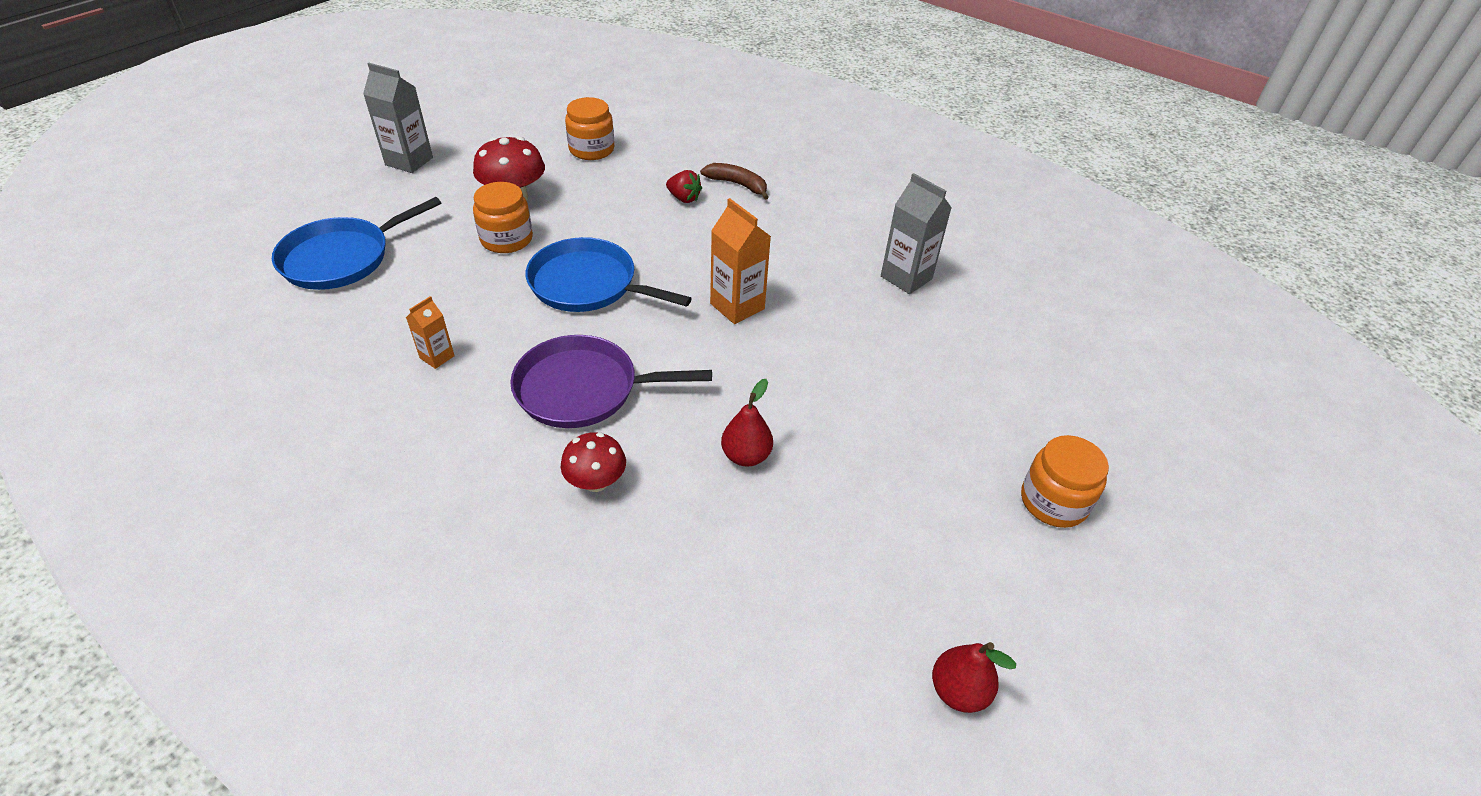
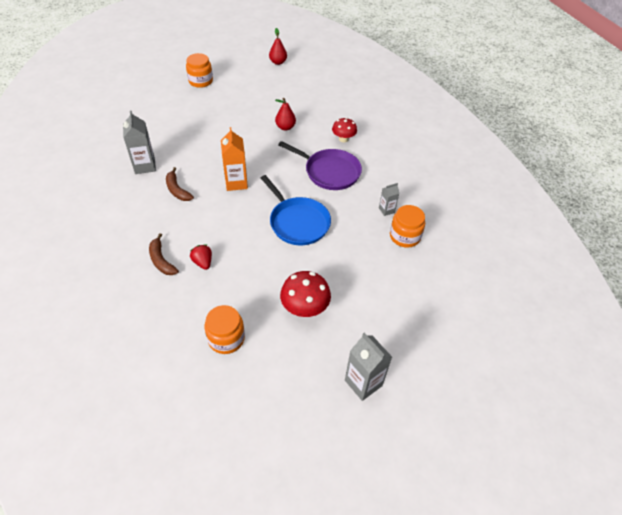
camera: 150 degrees left, 5 degrees up
blue pan [272,197,441,290] -> none
orange carton [406,296,455,369] -> grey carton [379,183,399,216]
orange jar [473,182,533,253] -> orange jar moved to [390,205,425,248]
none -> brown banana [166,167,194,201]

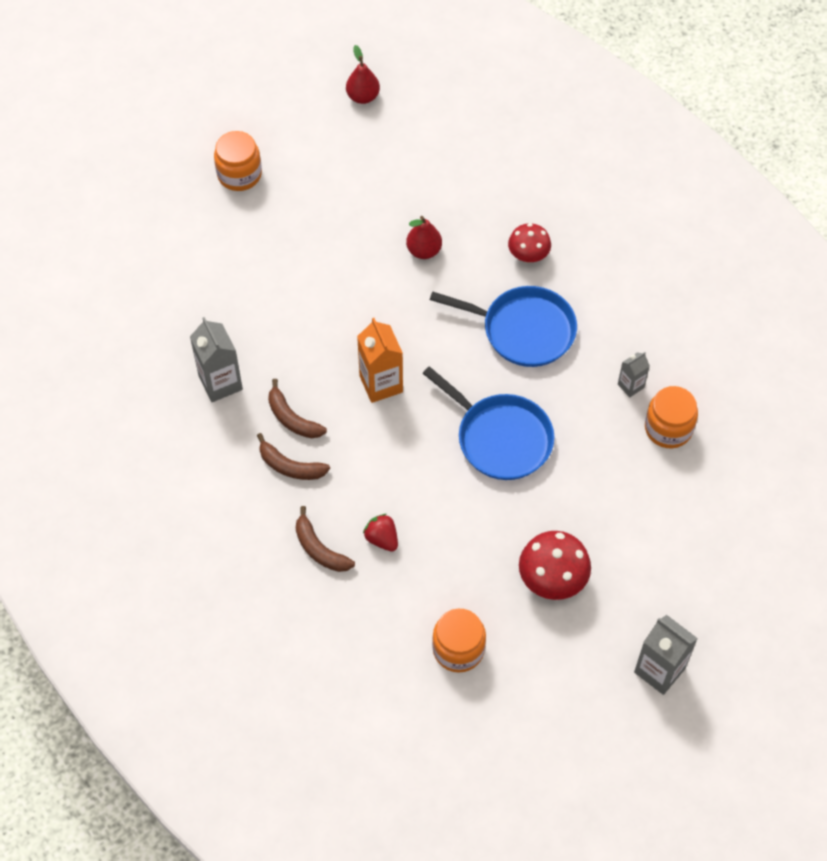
camera: 10 degrees left, 10 degrees up
purple pan [278,141,362,190] -> blue pan [430,286,577,367]
none -> brown banana [257,433,330,480]

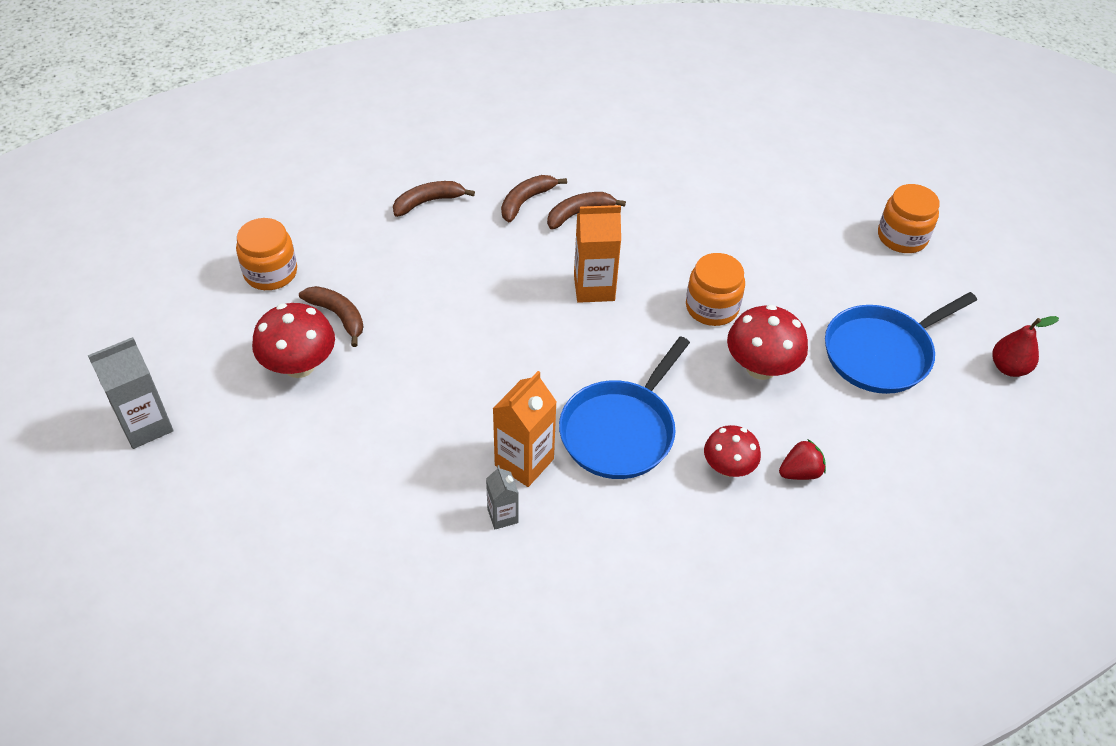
camera: 105 degrees right, 10 degrees down
grey carton [190,317,243,402] -> none
red strawberry [363,514,398,551] -> red strawberry moved to [779,439,826,480]
red pear [406,216,442,259] -> red mushroom [727,305,808,380]
blue pan [423,367,555,480] -> blue pan moved to [825,292,977,394]
orange jar [645,386,698,448] -> orange jar moved to [686,253,745,326]
none -> brown banana [299,286,363,347]
none -> orange carton [492,371,557,487]

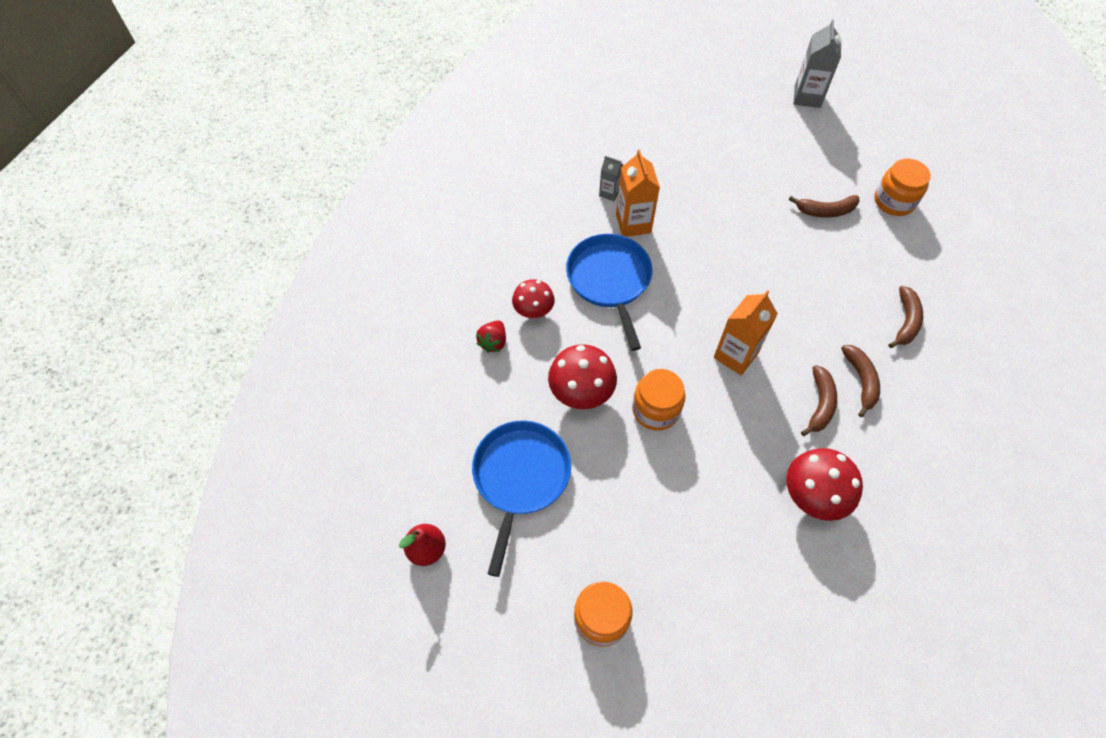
camera: 135 degrees right, 10 degrees up
red mushroom [252,303,335,378] -> red mushroom moved to [786,448,863,521]

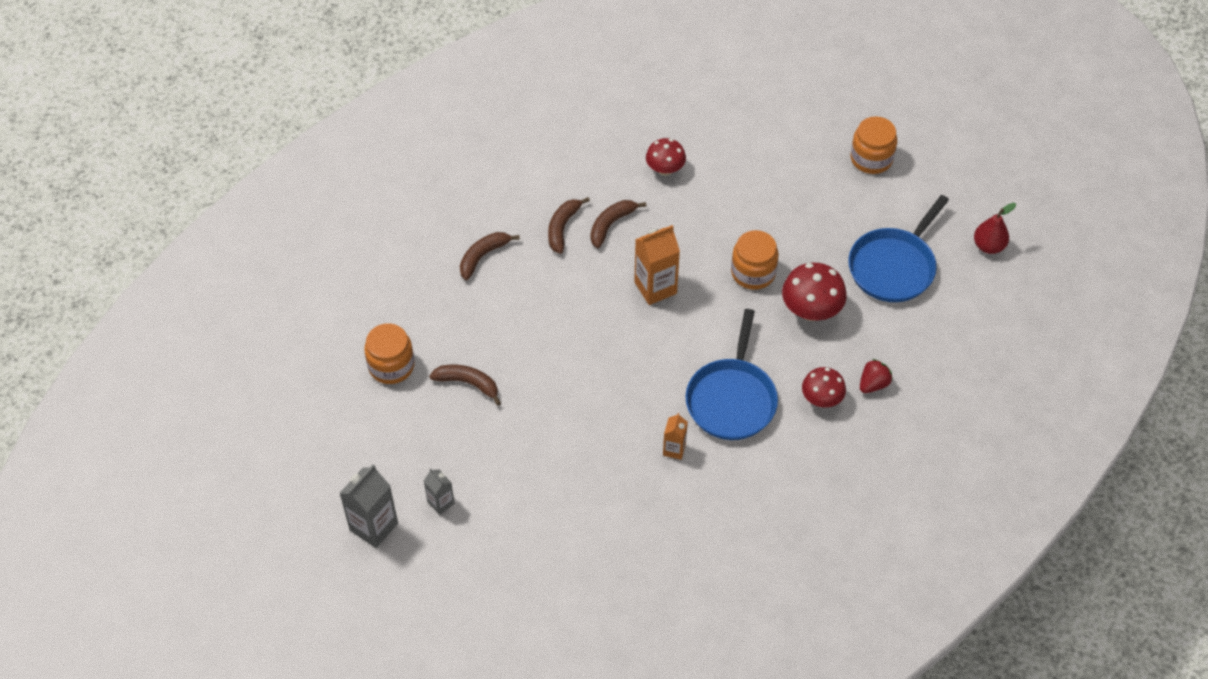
camera: 155 degrees left, 5 degrees down
grey carton [599,156,623,201] -> grey carton moved to [424,468,455,515]
orange carton [616,149,660,237] -> orange carton [663,413,688,460], size x0.57
red mushroom [786,448,863,521] -> red mushroom [646,138,686,176], size x0.66

